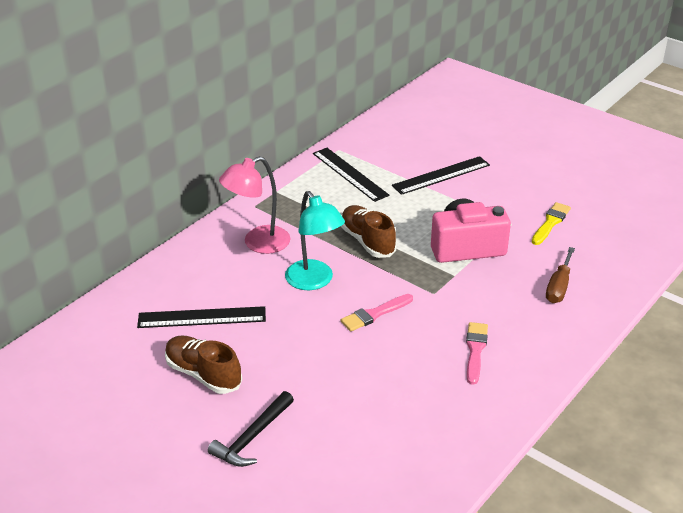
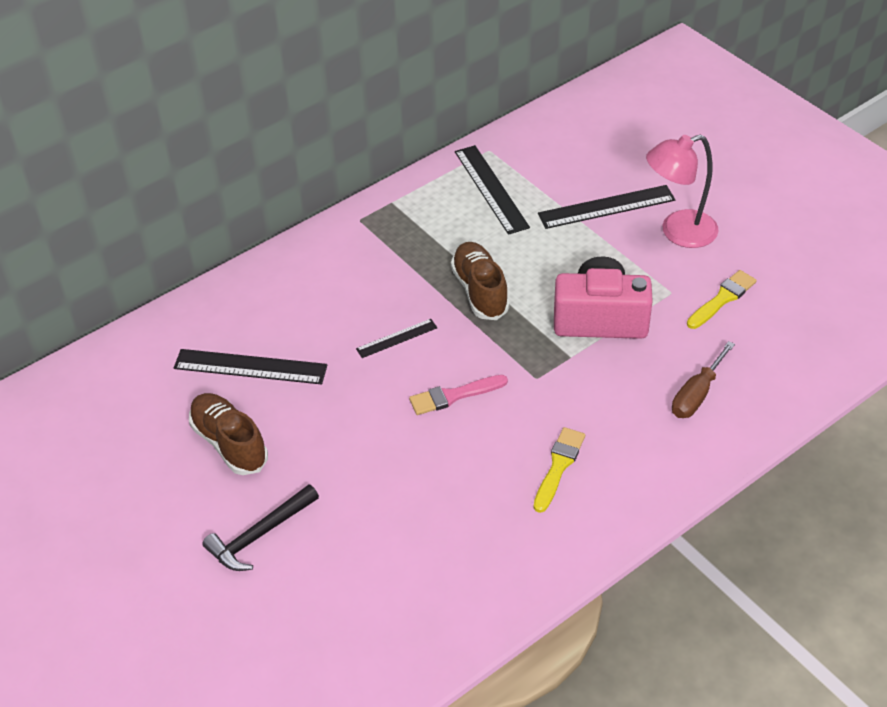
camera: 15 degrees right, 10 degrees up
pink lamp [219,156,290,254] -> pink lamp moved to [646,135,719,248]
turquoise lamp [285,191,345,290] -> black ruler [356,319,437,358]
pink brush [466,322,488,385] -> yellow brush [534,427,585,513]

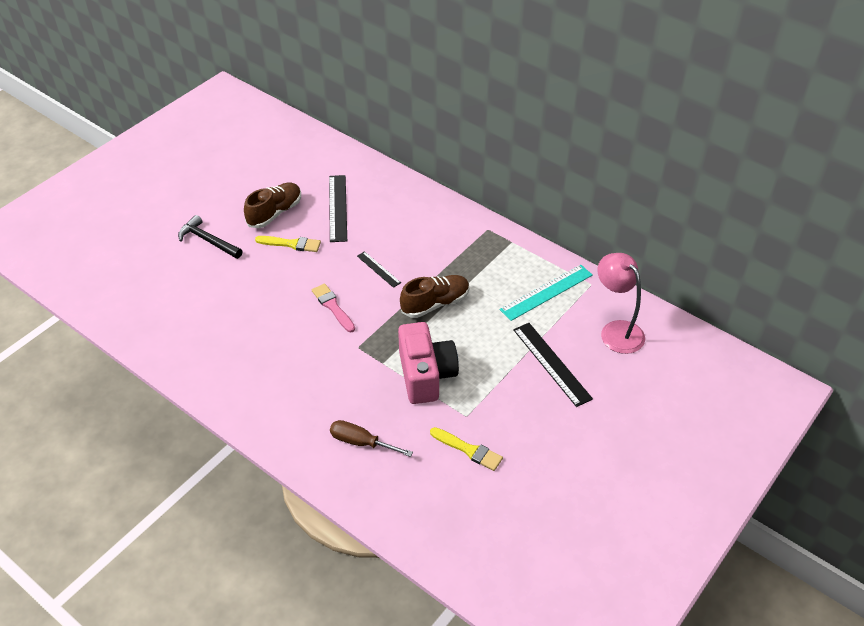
camera: 75 degrees right, 0 degrees up
black ruler [455,145,530,235] -> turquoise ruler [500,265,592,321]
yellow brush [534,427,585,513] -> yellow brush moved to [255,236,321,252]
pink lamp [646,135,719,248] -> pink lamp moved to [598,253,645,354]

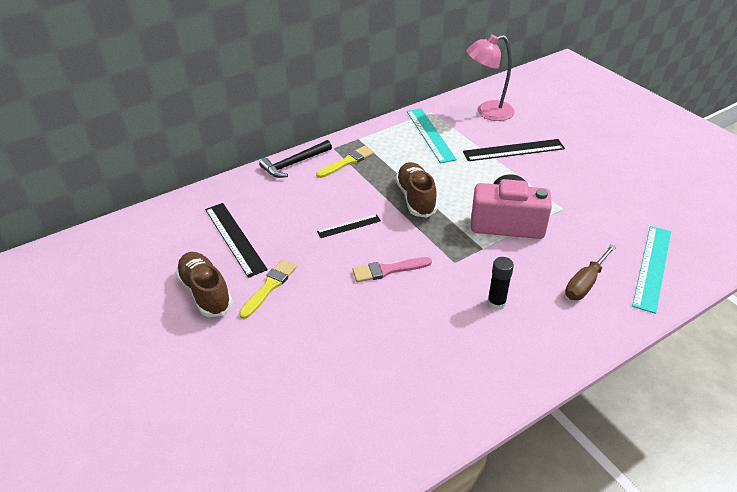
camera: 70 degrees left, 5 degrees down
black hammer [178,215,242,259] -> black hammer moved to [259,140,332,178]
black ruler [329,175,347,242] -> black ruler turned 45 degrees clockwise [205,203,268,278]
yellow brush [430,427,503,471] -> yellow brush moved to [316,146,374,178]
none -> black glue stick [487,257,514,310]
none -> turquoise ruler [632,226,671,314]

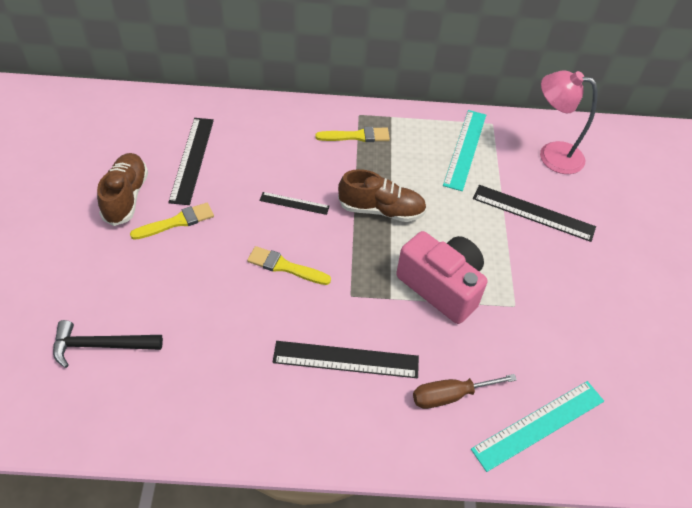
camera: 30 degrees right, 10 degrees up
black hammer [259,140,332,178] -> black hammer moved to [53,320,163,368]
pink brush [352,257,432,282] -> yellow brush [247,246,331,285]
brown shoe [396,162,438,218] -> brown shoe turned 75 degrees clockwise [338,169,427,222]
black glue stick [487,257,514,310] -> black ruler [273,341,419,378]

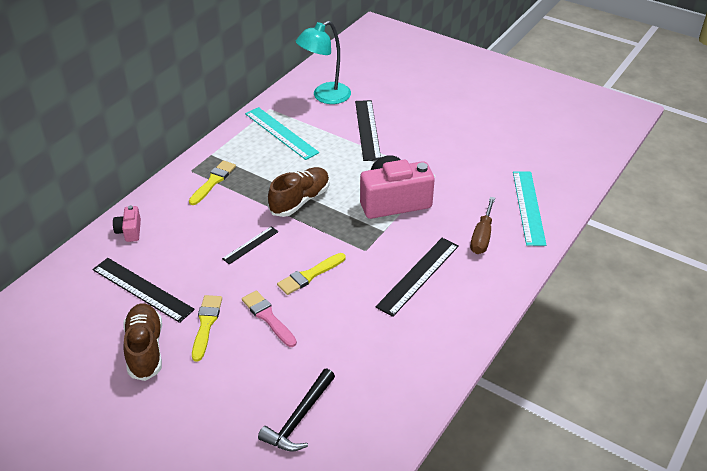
camera: 55 degrees left, 10 degrees down
brown shoe [97,153,148,226] -> brown shoe turned 45 degrees clockwise [123,303,162,381]
black ruler [473,185,596,242] -> black ruler turned 60 degrees counterclockwise [355,100,381,161]
pink lamp [540,71,597,174] -> turquoise lamp [296,21,351,104]
none -> pink camera [113,205,141,242]
none -> pink brush [242,290,297,347]

